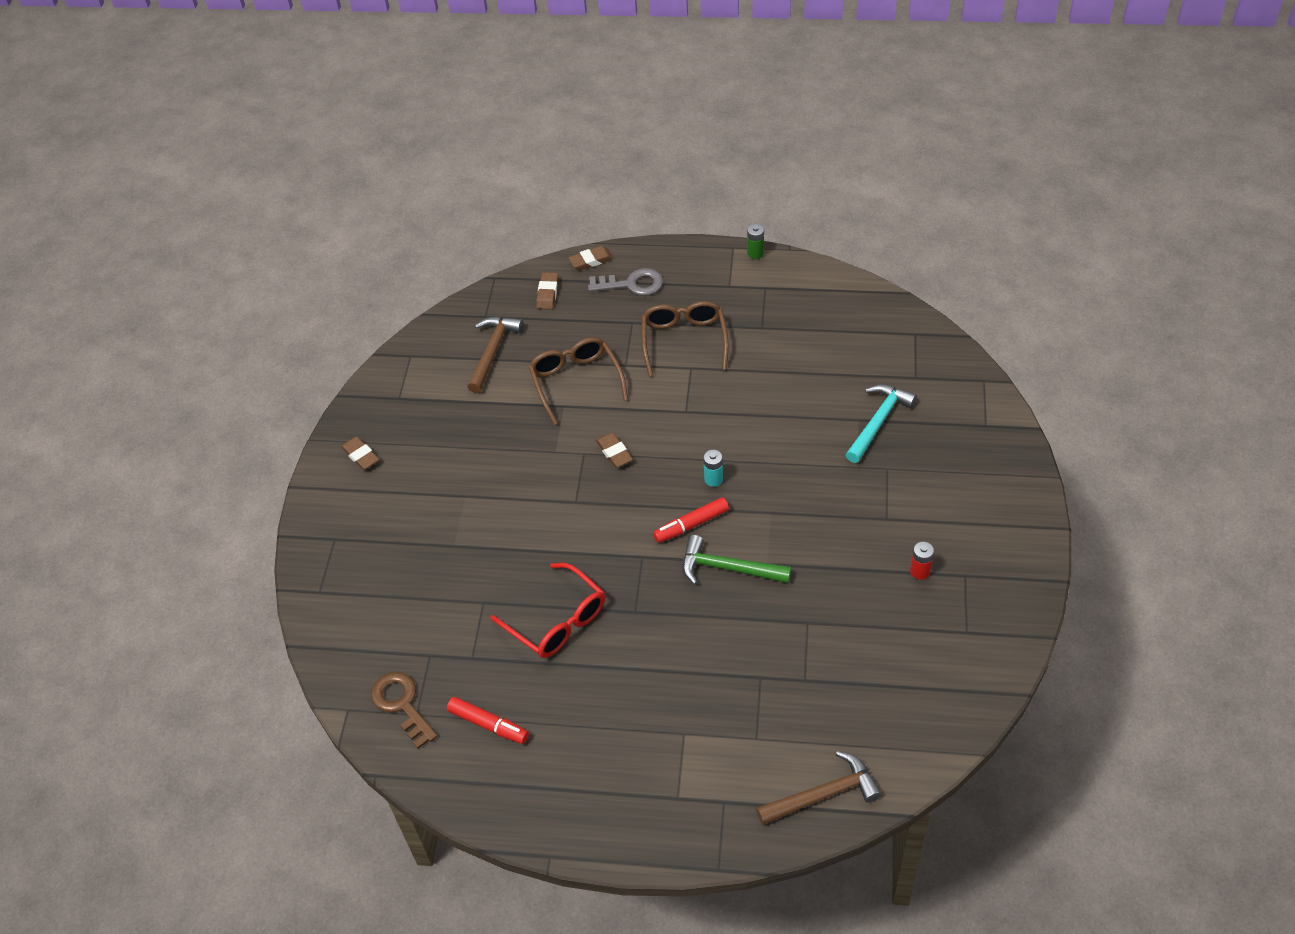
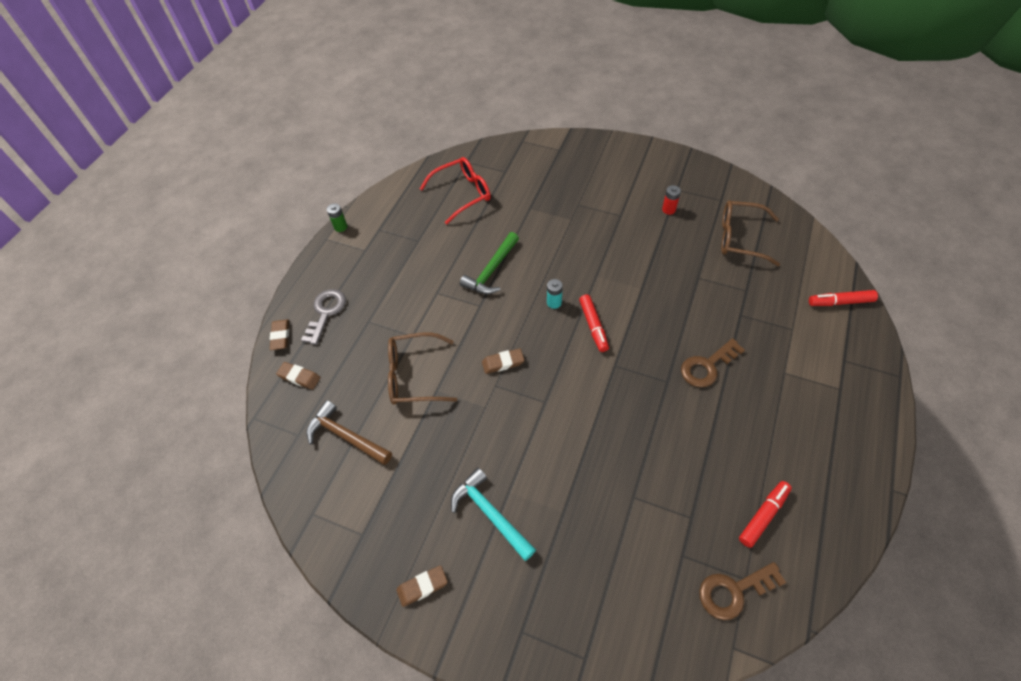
camera: 75 degrees left, 5 degrees up
red glasses [491,563,605,658] -> red glasses moved to [420,157,491,225]
brown glasses [642,301,728,376] -> brown glasses moved to [721,200,780,266]
green hammer [682,535,791,585] -> green hammer moved to [460,232,519,294]
brown hammer [756,751,882,825] -> red marker [809,290,878,306]
turquoise hammer [845,384,917,463] -> turquoise hammer moved to [451,468,536,561]
none -> brown key [681,338,745,387]

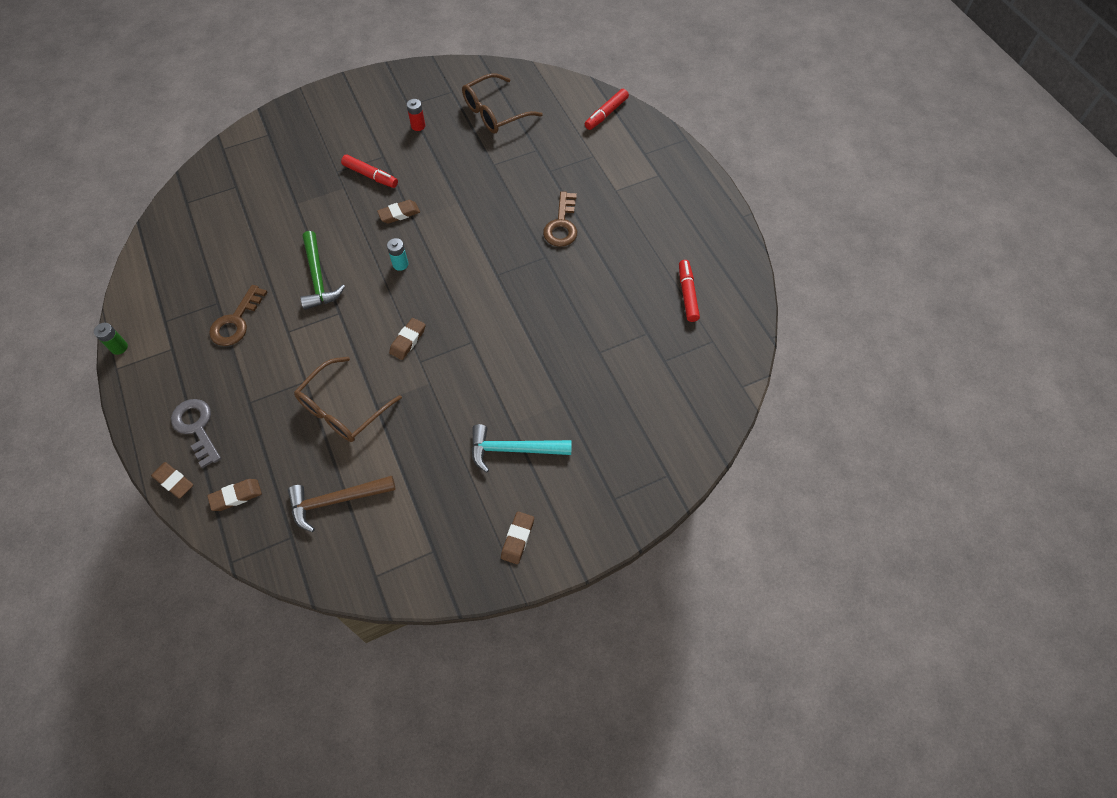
camera: 50 degrees left, 5 degrees up
red glasses [420,157,491,225] -> none
red marker [579,294,609,352] -> red marker moved to [341,154,398,188]
brown key [699,562,786,620] -> brown key moved to [209,285,268,346]
none -> brown eraser [377,200,420,224]

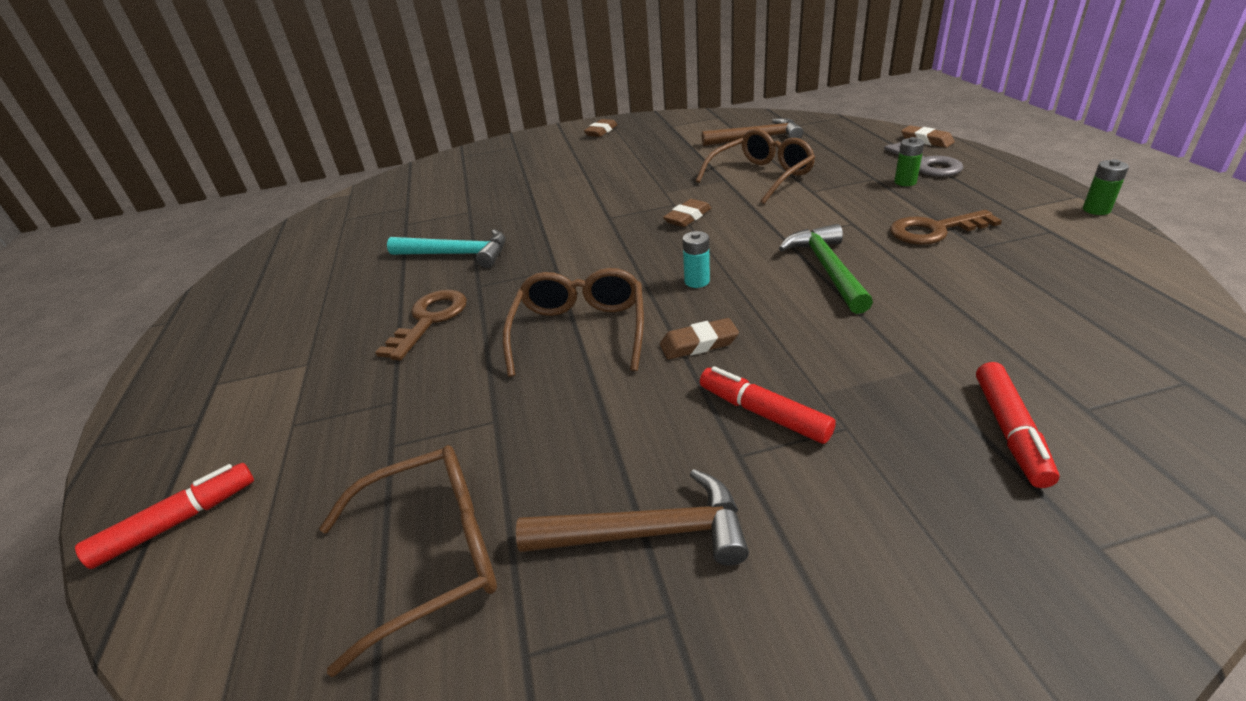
camera: 165 degrees left, 25 degrees down
brown eraser [207,479,262,511] -> none
brown key [209,285,268,346] -> brown key turned 135 degrees counterclockwise [890,210,1002,245]
red battery [406,99,425,131] -> brown hammer [516,469,749,566]
turquoise hammer [471,424,572,473] -> turquoise hammer moved to [387,229,506,268]
red marker [679,260,700,322] -> red marker moved to [976,362,1059,488]
none -> brown glasses [503,268,644,377]
none -> green battery [894,137,924,186]

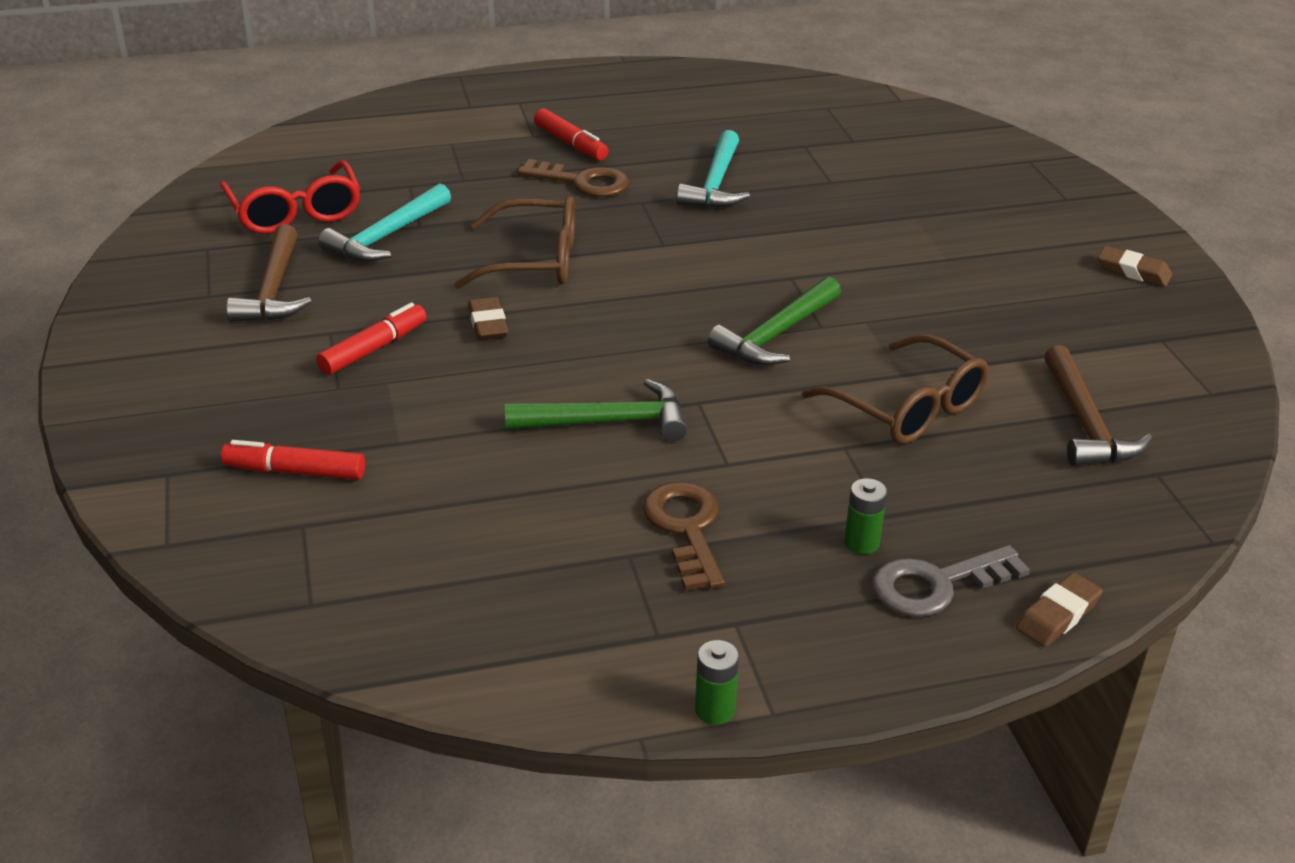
camera: 85 degrees right, 0 degrees up
red marker [75,463,254,569] -> red marker moved to [534,108,608,160]
brown glasses [320,445,497,677] -> red glasses [220,160,361,234]
brown eraser [663,199,711,227] -> green hammer [708,277,841,366]
turquoise battery [683,231,710,288] -> none
none -> turquoise hammer [318,183,451,262]

